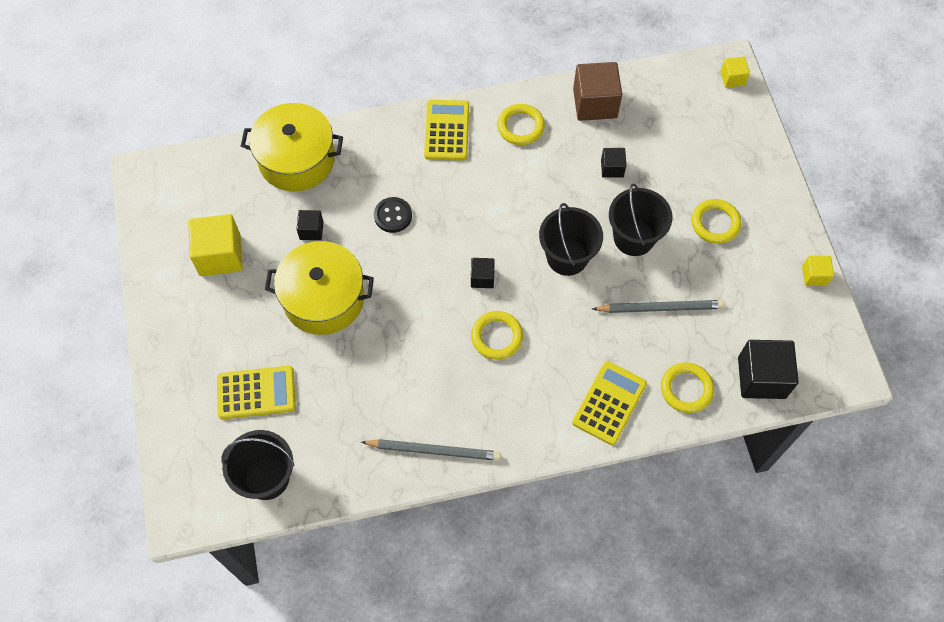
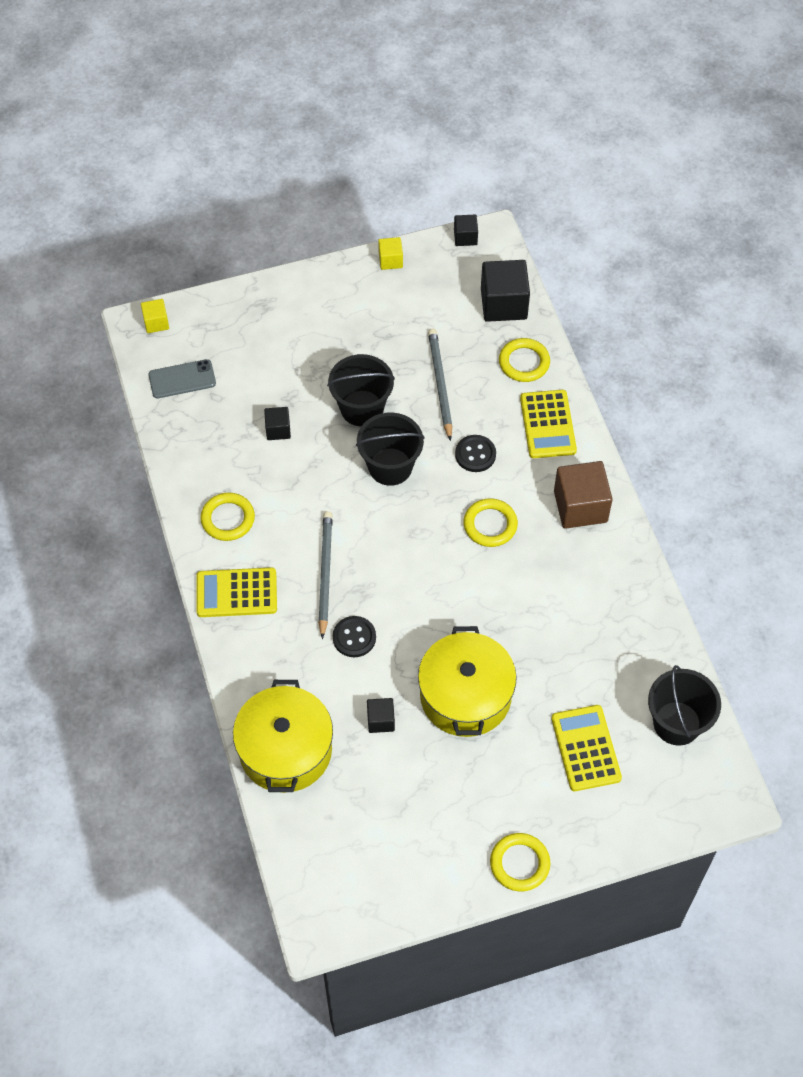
camera: 95 degrees left, 5 degrees down
yellow cube [188,214,243,276] -> none
grey pencil [361,439,501,461] -> grey pencil moved to [318,511,333,639]
black cube [471,258,495,288] -> black cube moved to [454,215,478,246]
yellow calculator [572,361,647,445] -> yellow calculator turned 120 degrees counterclockwise [520,390,577,458]
brown cube [573,62,622,121] -> brown cube moved to [554,461,613,529]
yellow ring [692,199,741,244] -> yellow ring moved to [490,833,550,892]
none -> grey phone [148,359,216,398]
none -> black button [455,435,496,472]

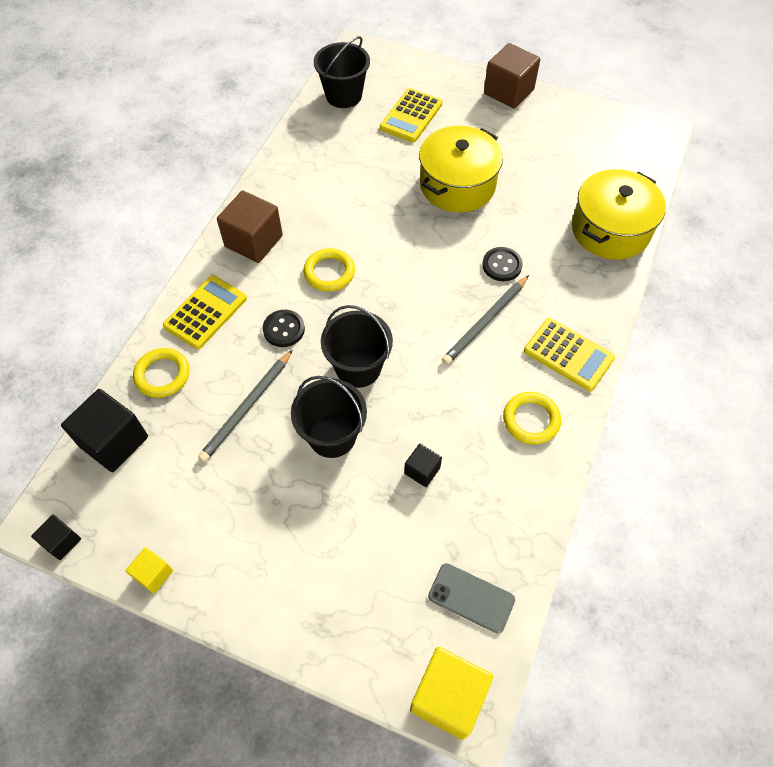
camera: 140 degrees left, 0 degrees up
yellow cube [141,299,169,333] -> yellow cube [410,647,493,740], size x1.91
black cube [367,698,395,733] -> none
yellow ring [490,833,550,892] -> brown cube [484,43,541,109]

